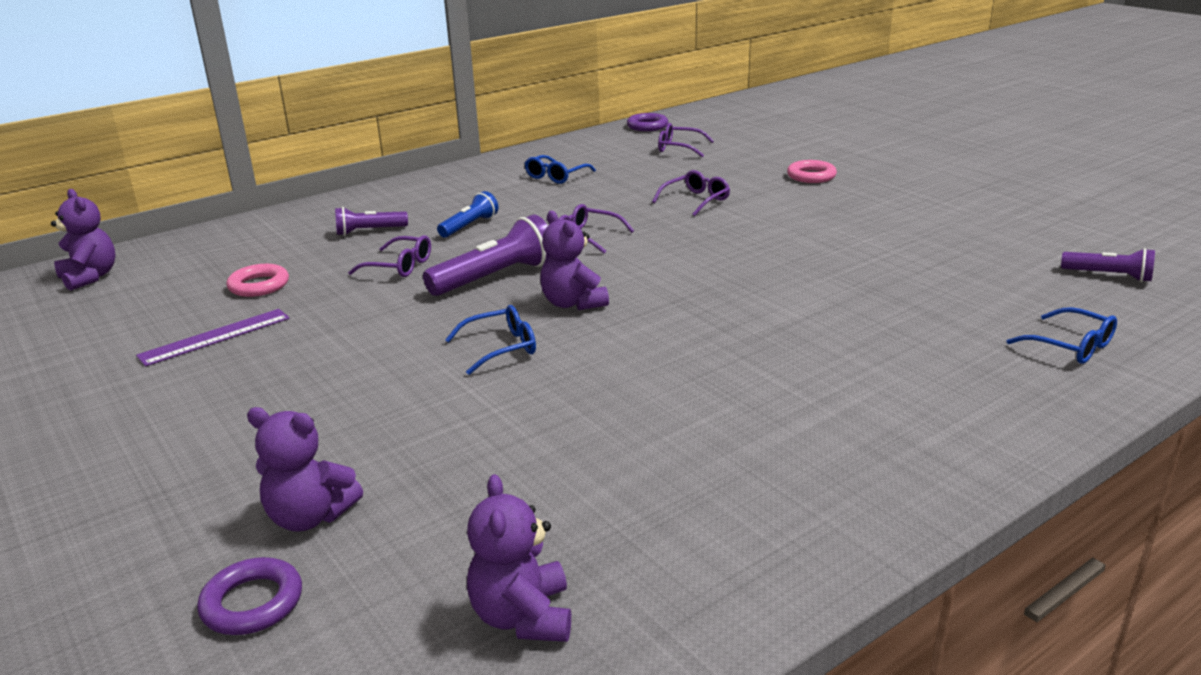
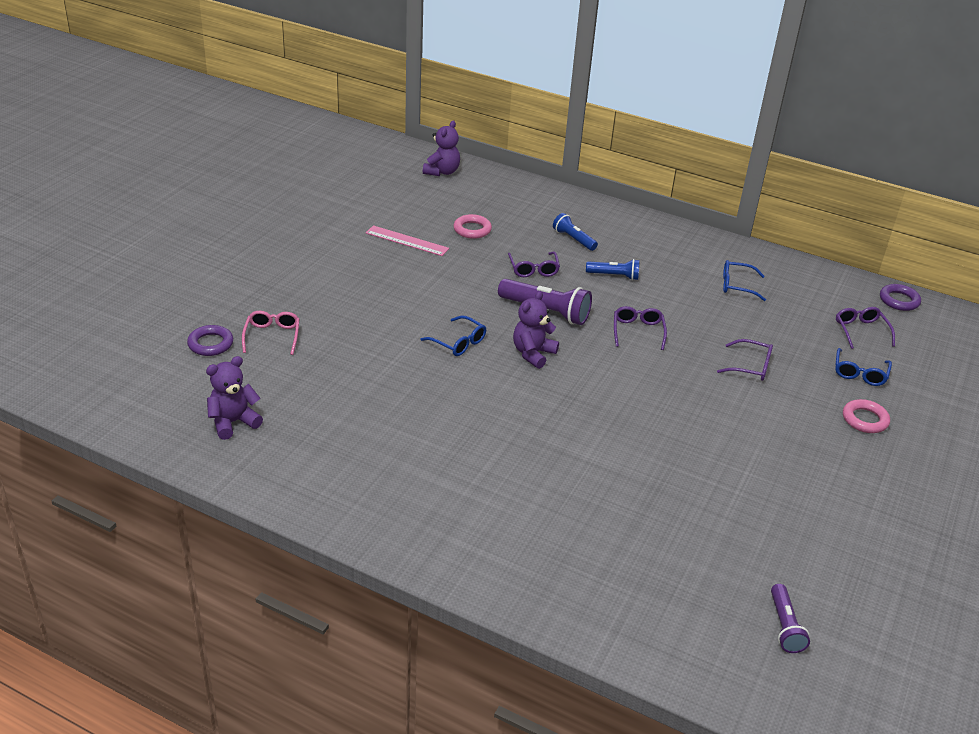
camera: 60 degrees right, 10 degrees up
purple ruler [136,309,290,366] -> pink ruler [366,225,449,256]
purple teddy bear [247,407,363,532] -> pink glasses [242,311,300,355]
purple flashlight [335,207,408,236] -> blue flashlight [553,213,598,251]
blue glasses [1007,307,1117,364] -> blue glasses moved to [835,348,892,386]

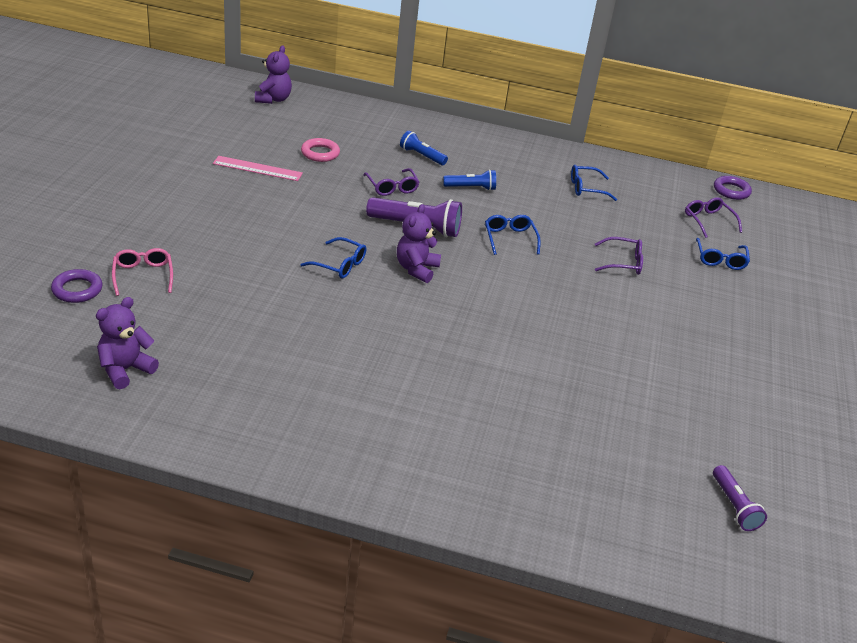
camera: 15 degrees left, 0 degrees up
purple glasses [614,306,667,350] -> blue glasses [485,215,541,255]
pink ring [843,399,890,433] -> none

